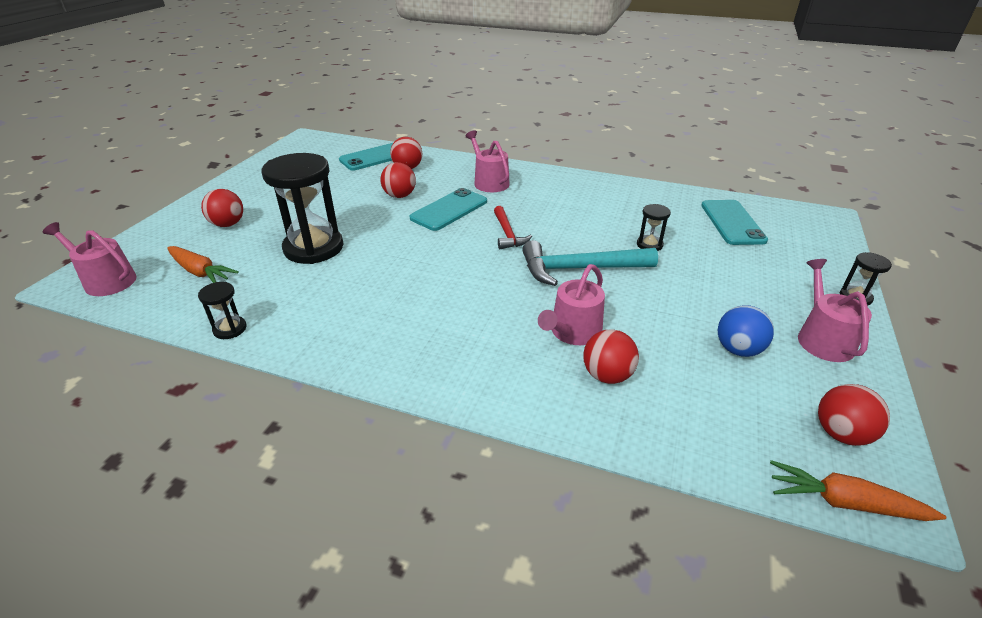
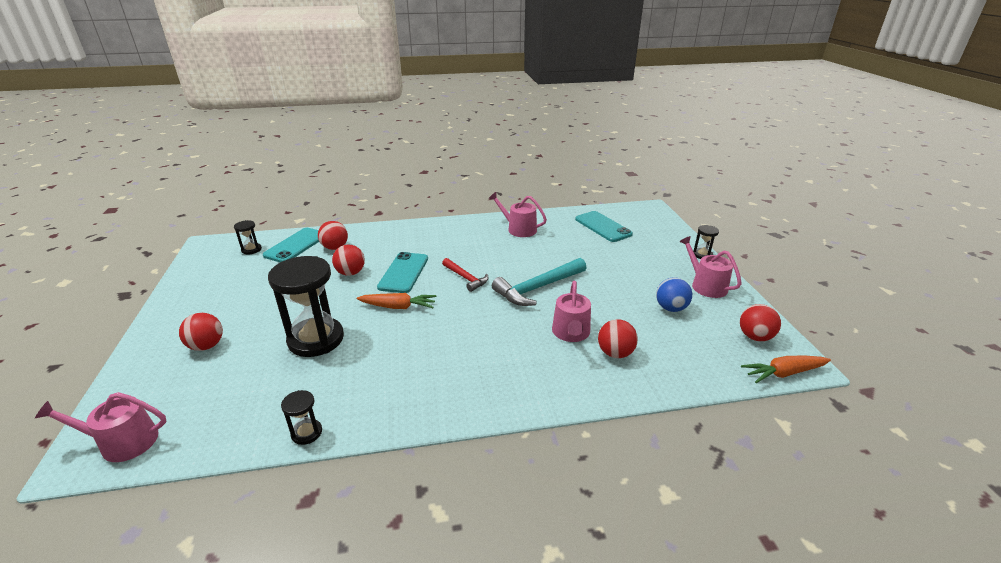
camera: 30 degrees left, 5 degrees down
orange carrot [167,246,239,283] -> orange carrot moved to [357,293,437,309]
pink watering can [465,130,510,192] -> pink watering can moved to [488,192,547,237]
black hourglass [637,204,671,251] -> black hourglass moved to [234,220,262,255]

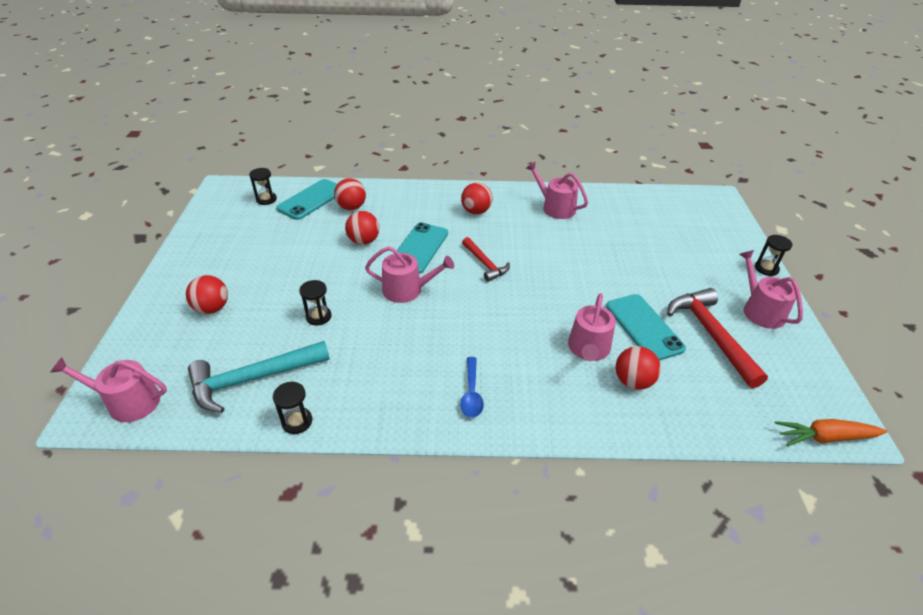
camera: 10 degrees right, 10 degrees up
black hourglass [268,256,344,357] -> black hourglass [299,280,332,326], size x0.45
orange carrot [357,293,437,309] -> pink watering can [365,246,454,303]
turquoise hammer [492,258,586,306] -> turquoise hammer moved to [188,341,330,413]
turquoise phone [575,211,633,242] -> turquoise phone moved to [606,294,686,361]
blue ball [656,277,692,312] -> red hammer [667,288,768,388]
red ball [740,304,781,341] -> red ball moved to [461,183,492,214]
none -> blue spoon [460,357,484,418]

